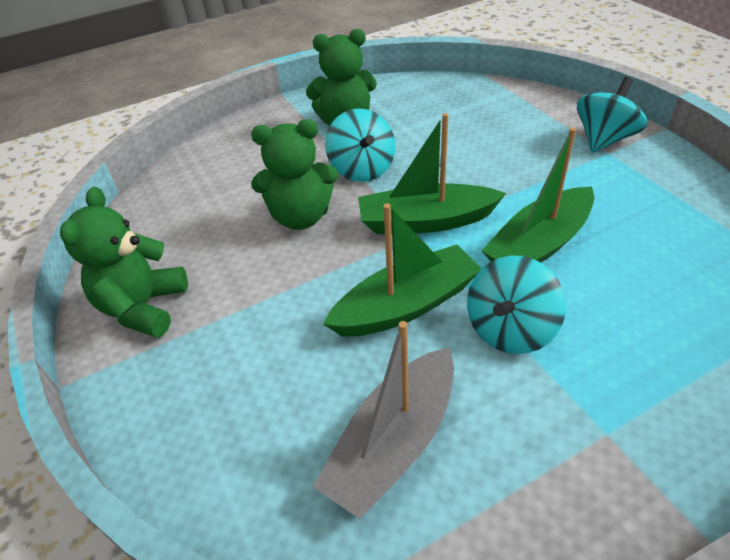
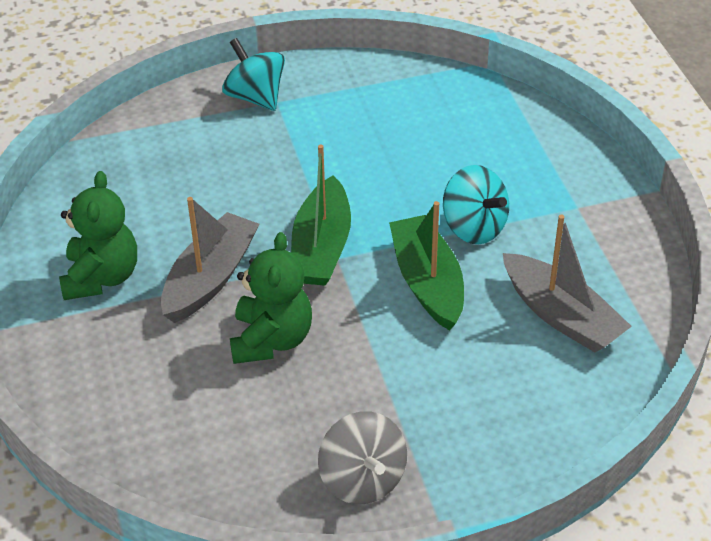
camera: 80 degrees left, 0 degrees up
green teddy bear [60,187,188,337] -> grey spinning top [318,411,407,504]
turquoise spinning top [325,108,396,182] -> grey boat [161,197,259,323]
green boat [482,127,594,263] -> none

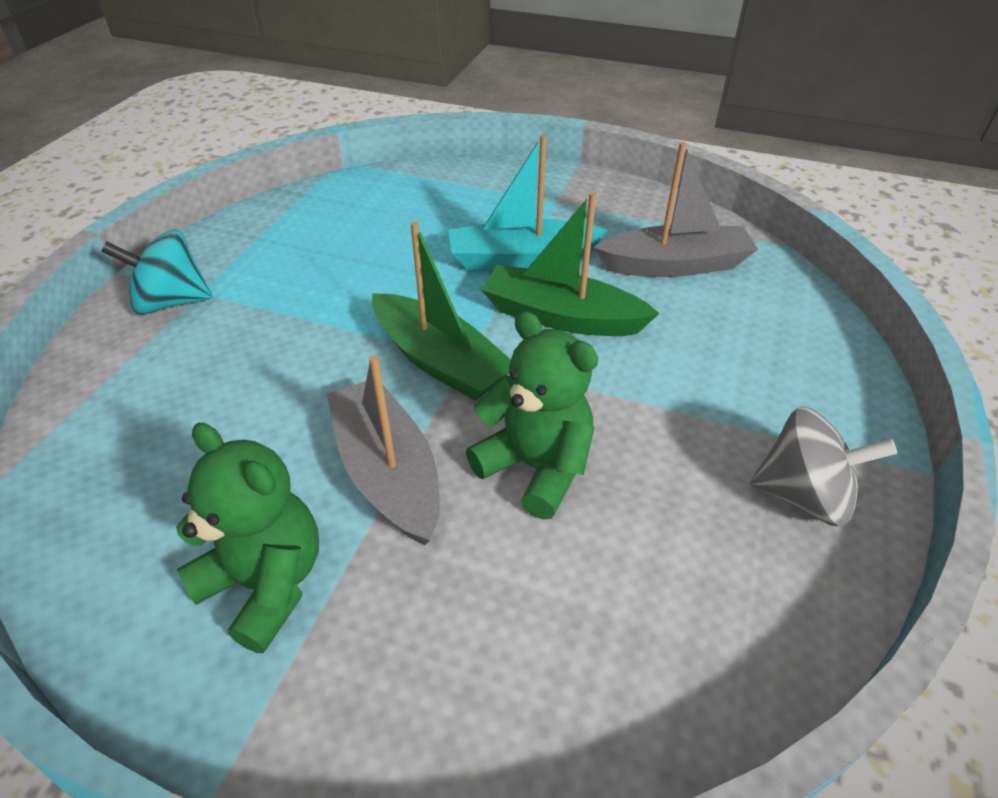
camera: 55 degrees left, 0 degrees up
turquoise spinning top [443,165,509,244] -> turquoise boat [448,134,607,271]

